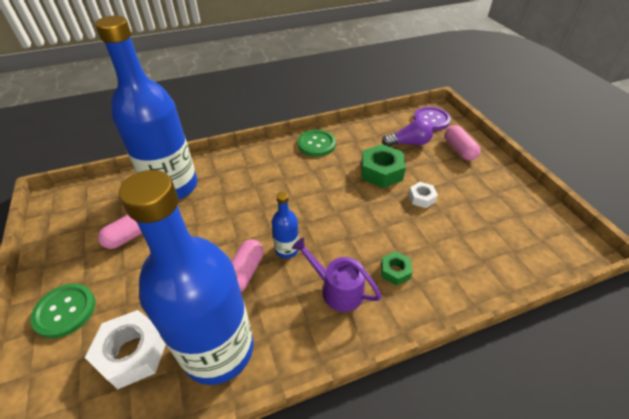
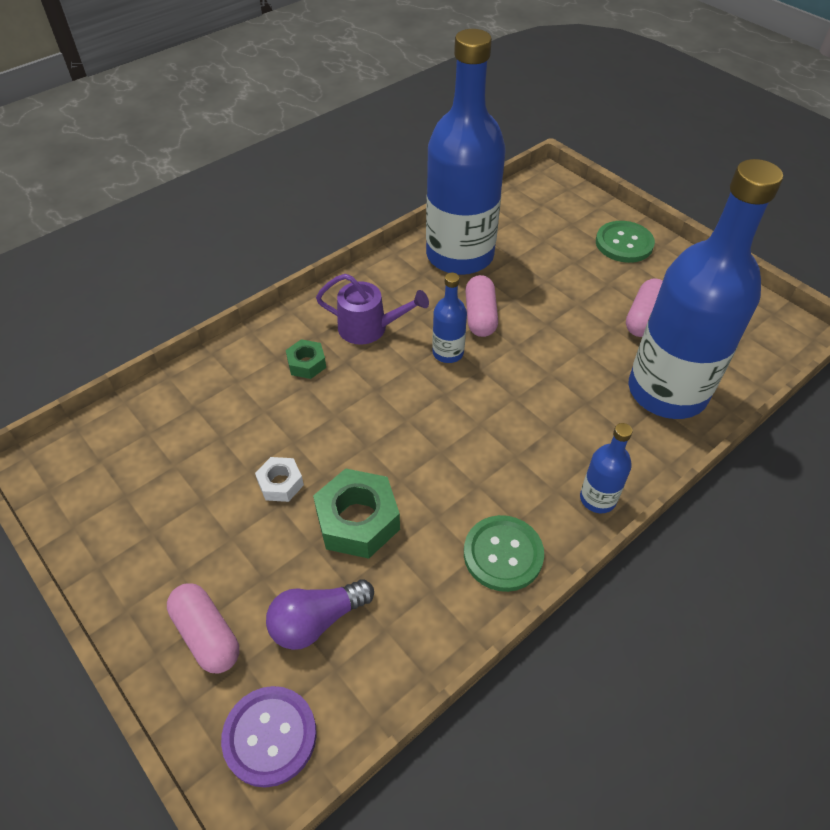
camera: 160 degrees right, 5 degrees up
white nut [85,310,166,389] -> none
none -> blue bottle [580,423,633,513]

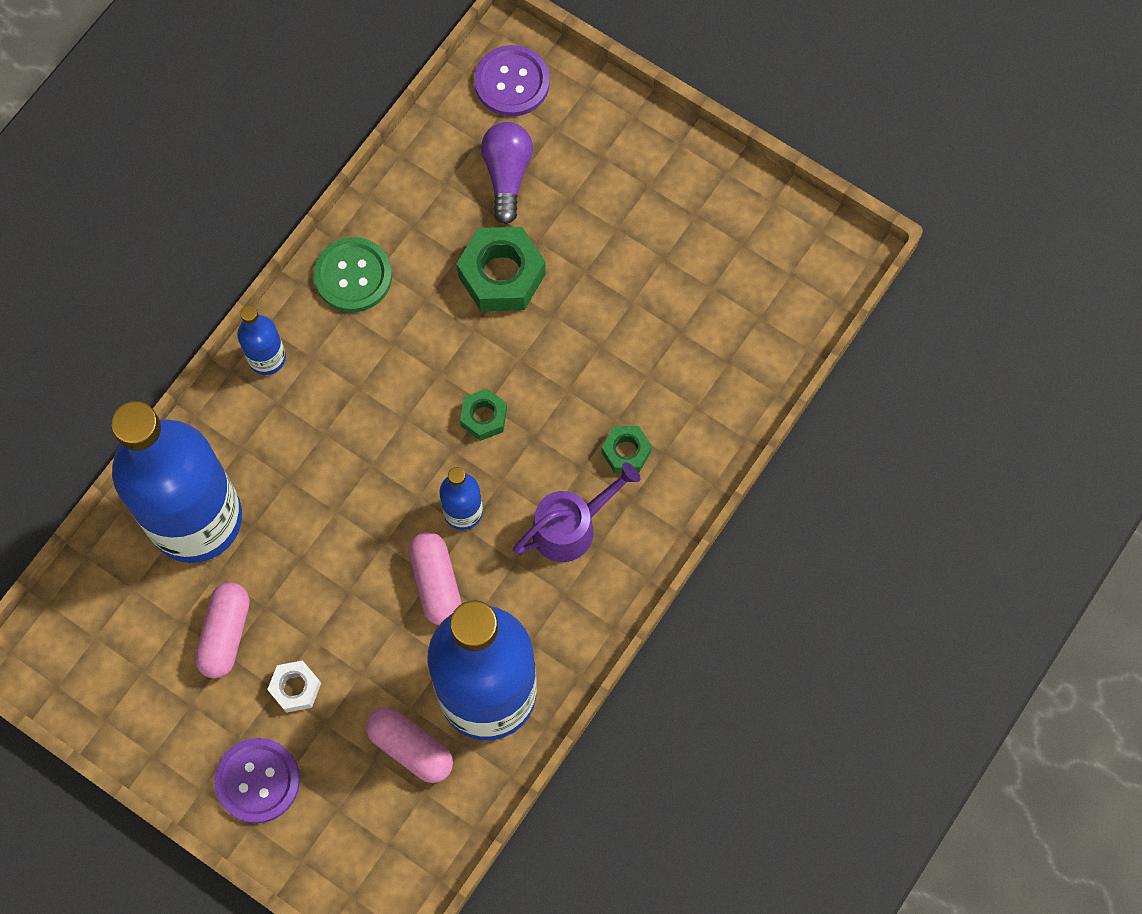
camera: 165 degrees right, 20 degrees up
pink capsule [167,583,239,674] -> pink capsule moved to [366,707,453,783]
white nut [255,457,304,502] -> white nut moved to [267,660,321,713]
purple light bulb [266,579,374,650] -> purple light bulb turned 45 degrees counterclockwise [481,122,533,224]
purple watering can [316,274,429,345] -> purple watering can turned 150 degrees clockwise [513,463,641,562]
green button [596,221,655,263] -> purple button [214,738,300,824]
none -> green nut [460,389,507,441]

